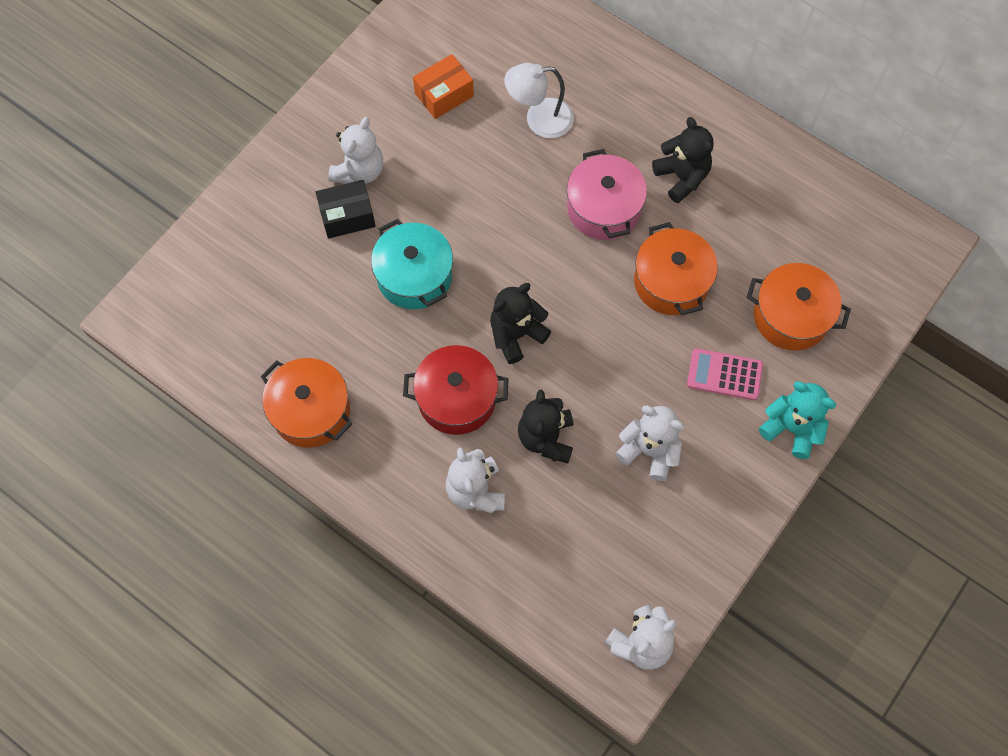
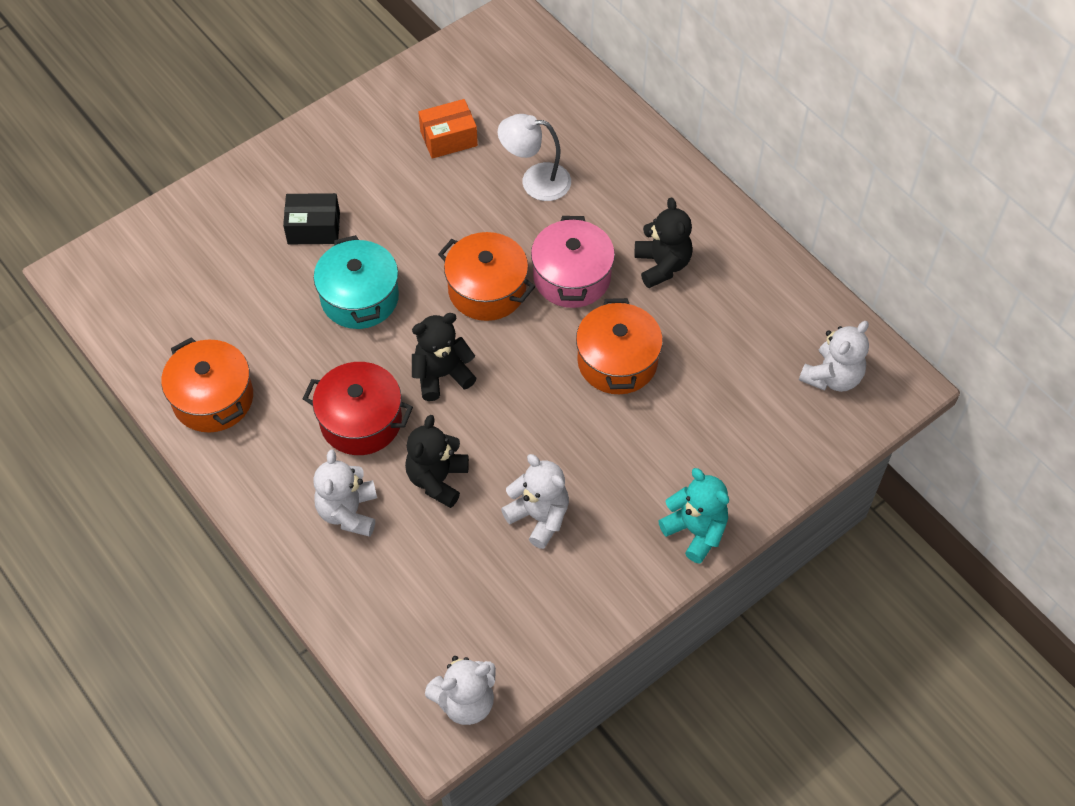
camera: 15 degrees right, 10 degrees down
white teddy bear [328,117,383,184] -> white teddy bear moved to [799,321,869,392]
pink calculator [687,348,763,400] -> none
orange pot [746,263,851,351] -> orange pot moved to [438,232,535,321]

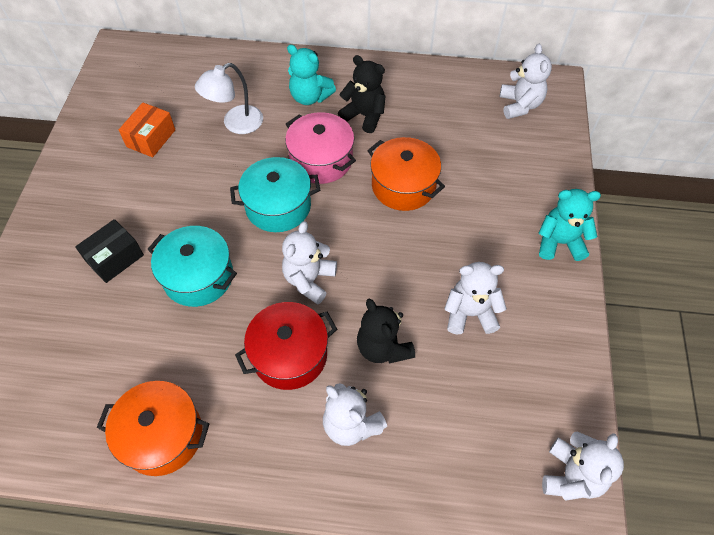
camera: 45 degrees left, 0 degrees up
black teddy bear [412,313,477,401] -> white teddy bear [282,221,337,305]
orange pot [438,232,535,321] -> turquoise pot [230,157,320,232]
none -> turquoise teddy bear [287,45,336,105]

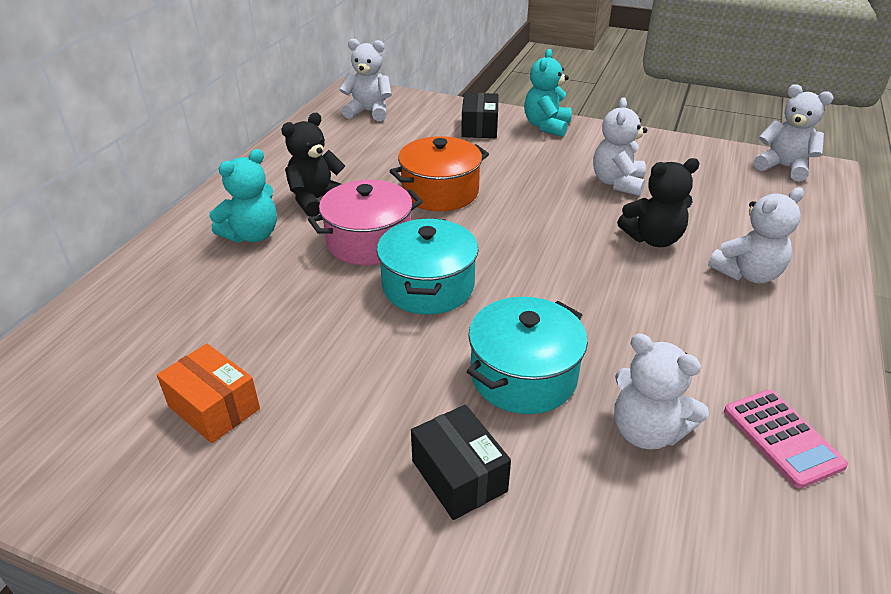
camera: 75 degrees left, 20 degrees down
orange pot [97,381,209,476] -> pink calculator [724,390,848,489]
white lamp [195,63,263,134] -> none
red pot [235,302,337,390] -> none
white teddy bear [282,221,337,305] -> white teddy bear moved to [614,334,709,449]
none -> black box [461,93,499,138]

